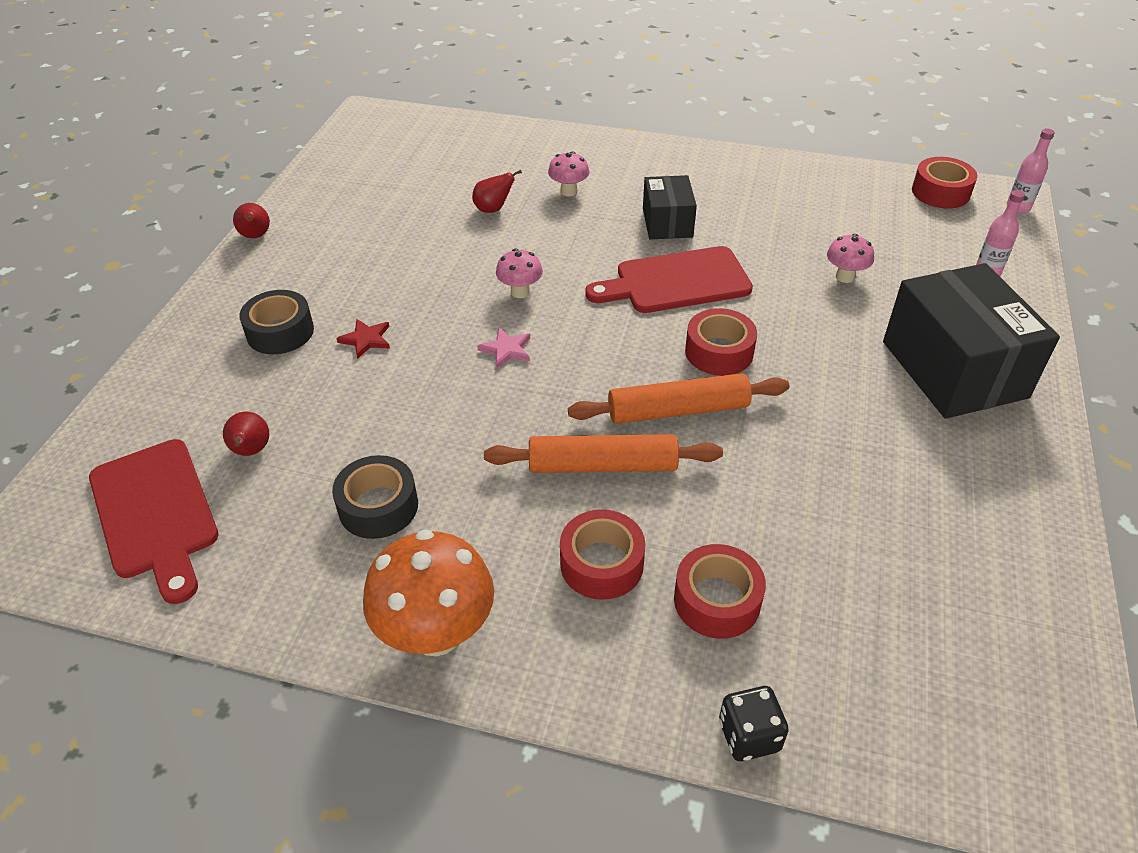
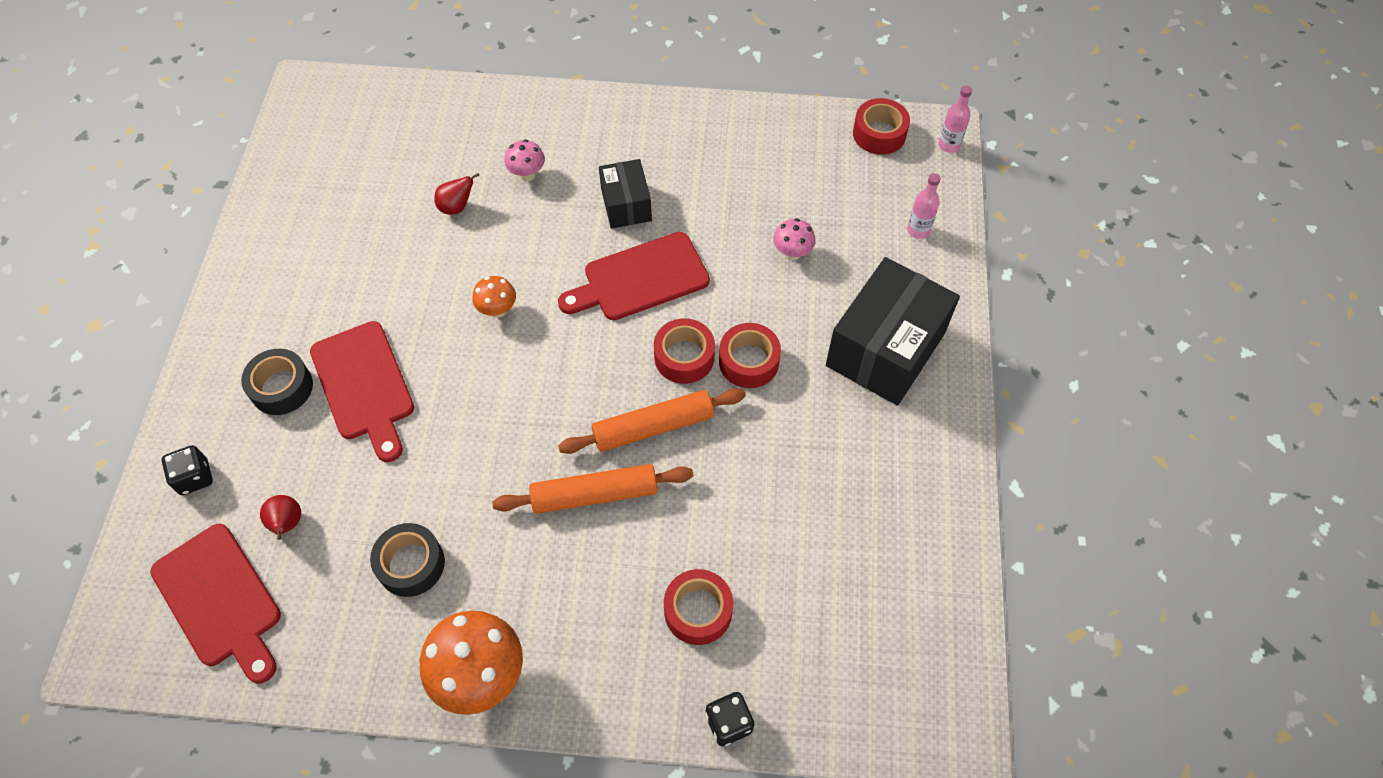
camera: 10 degrees left, 15 degrees up
red pear [233,203,270,238] -> none
red star [336,319,390,359] -> red cutting board [310,321,414,462]
pink star [477,327,530,368] -> none
pink mushroom [496,249,543,298] -> orange mushroom [472,276,516,318]
red tape [560,509,646,600] -> red tape moved to [719,323,781,388]
black box [883,263,1060,419] -> black box turned 60 degrees clockwise [826,257,960,406]
none -> black dice [162,445,213,495]

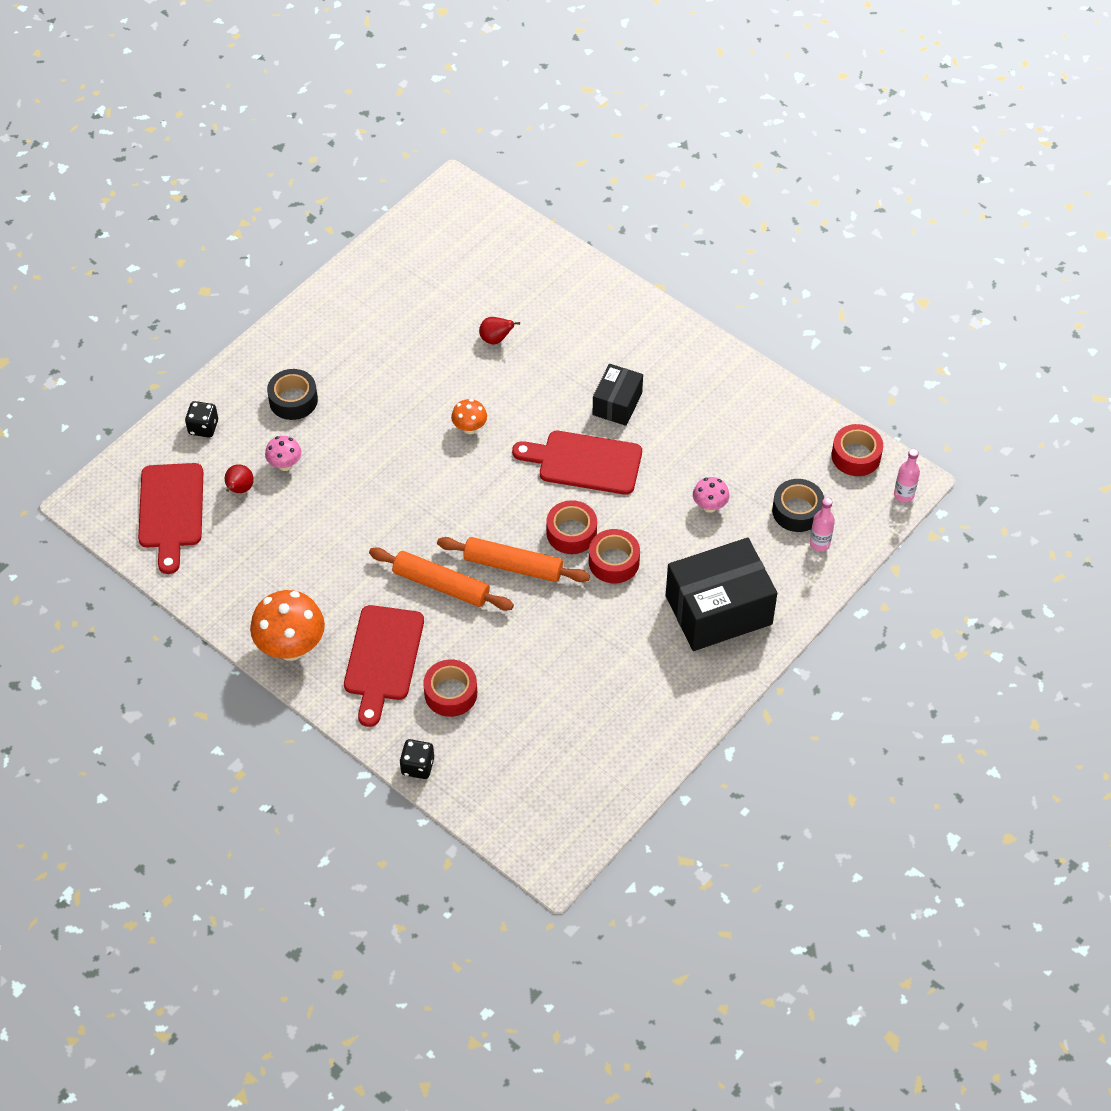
camera: 35 degrees right, 5 degrees down
red cutting board [310,321,414,462] -> red cutting board moved to [344,605,424,727]
black tape [370,523,445,597] -> black tape moved to [772,479,824,532]
pink mushroom [504,139,545,181] -> pink mushroom moved to [265,436,301,471]

